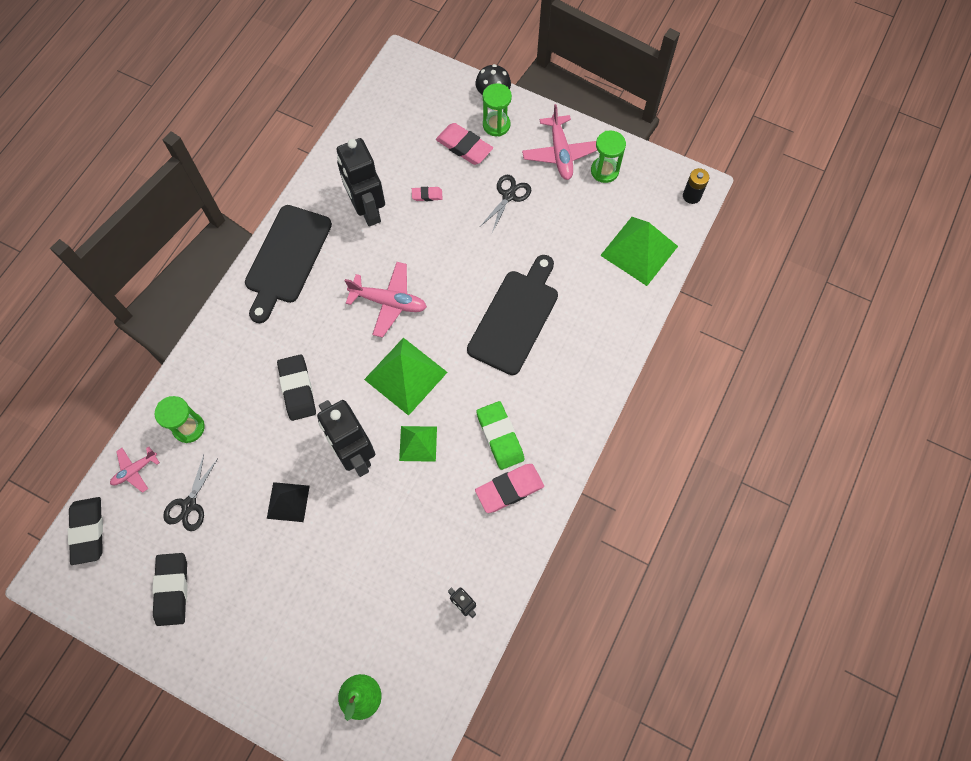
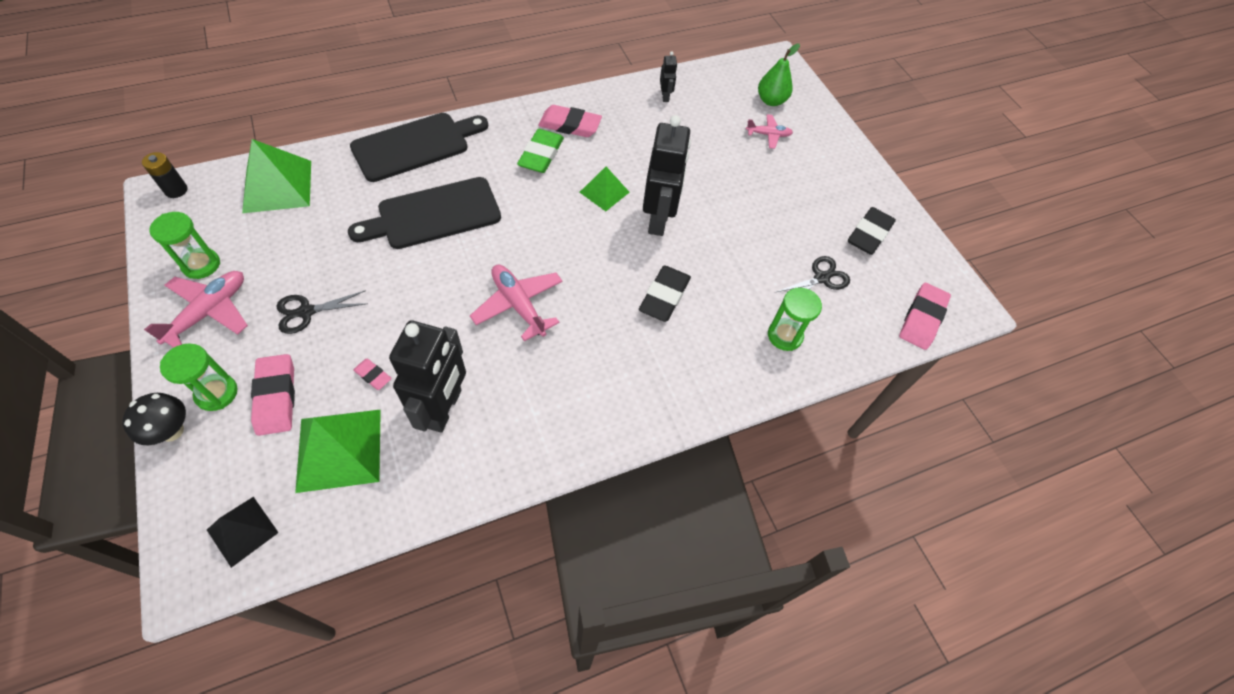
camera: 145 degrees left, 10 degrees down
black eraser [68,497,103,565] -> pink eraser [899,283,951,350]
pink plane [110,447,160,493] -> pink plane moved to [746,114,793,149]
black cutting board [245,205,332,323] -> black cutting board moved to [350,113,488,182]
black pyramid [267,482,310,522] -> black pyramid moved to [207,497,279,568]
green pyramid [364,338,448,416] -> green pyramid moved to [295,409,381,493]

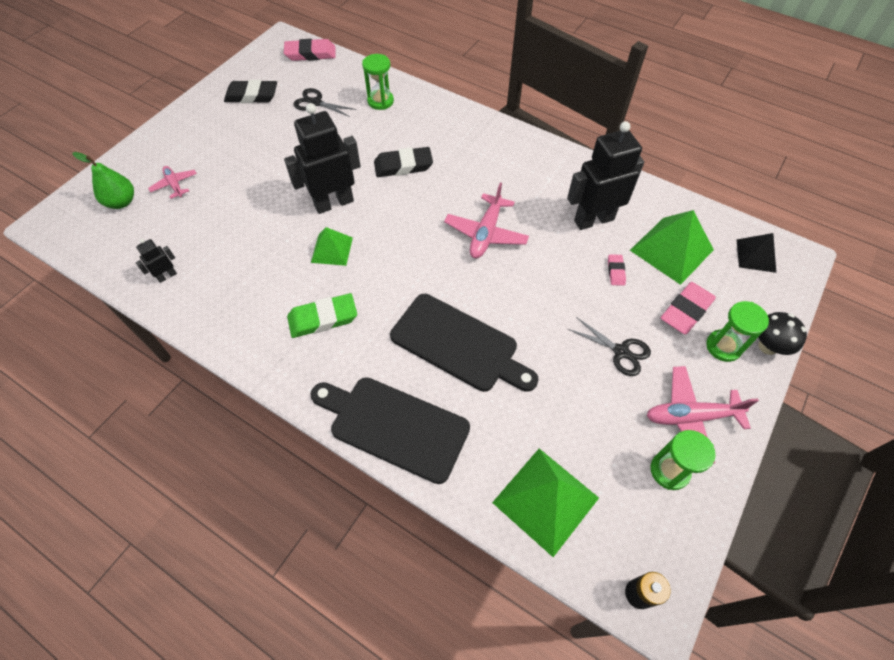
camera: 120 degrees left, 0 degrees up
pink eraser [538,105,602,137] -> none

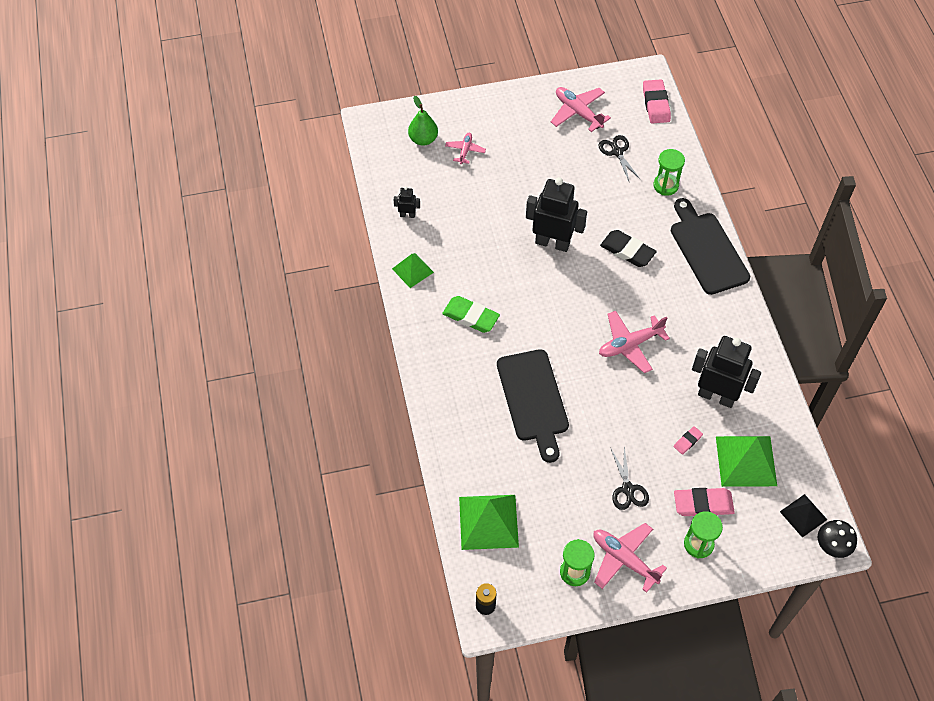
camera: 45 degrees right, 0 degrees up
black eraser [224,80,277,103] -> pink plane [551,87,611,132]
pink eraser [284,39,336,61] -> pink eraser turned 45 degrees clockwise [643,79,671,123]
green pyramid [311,227,353,266] -> green pyramid moved to [392,253,434,288]
black cutting board [311,377,470,484] -> black cutting board moved to [671,198,750,295]
black mushroom [758,312,807,355] -> black mushroom moved to [818,520,857,558]

